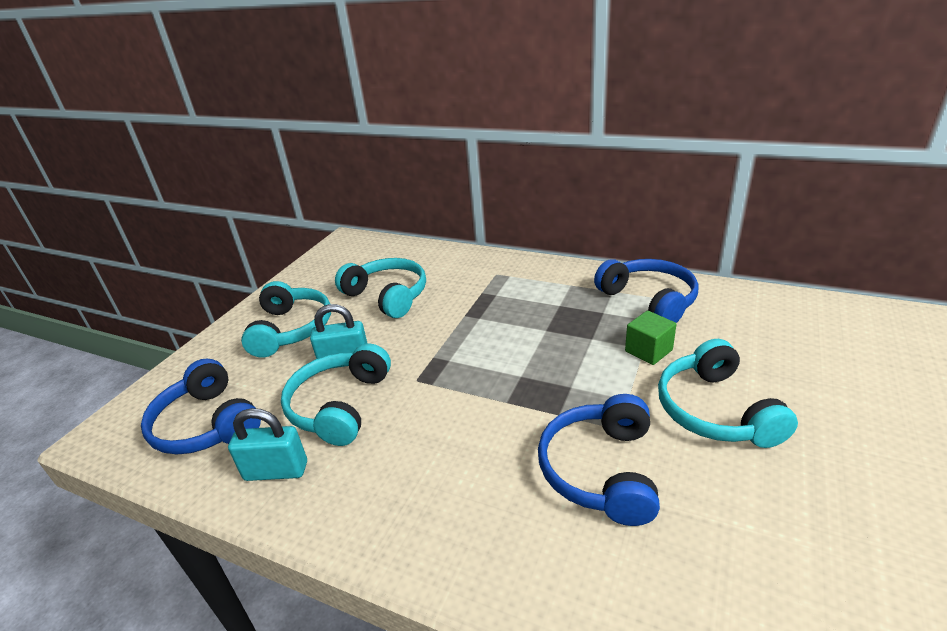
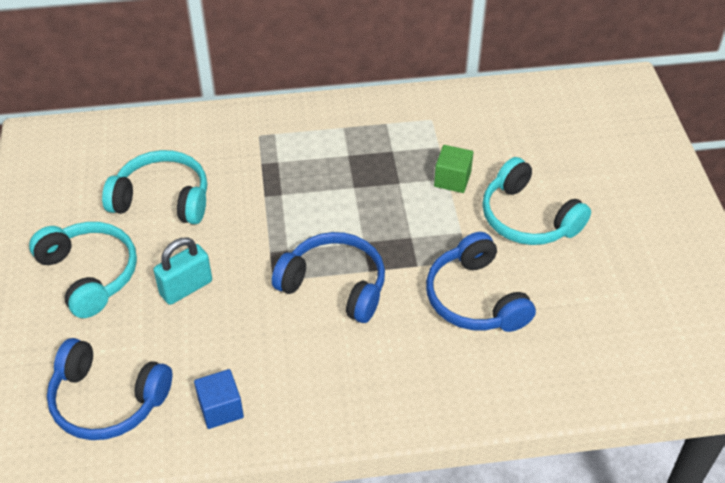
camera: 35 degrees left, 15 degrees up
turquoise padlock [228,408,307,481] -> blue cube [194,369,244,429]
turquoise headphones [281,343,391,446] -> none
blue headphones [594,259,699,323] -> blue headphones moved to [272,232,385,323]

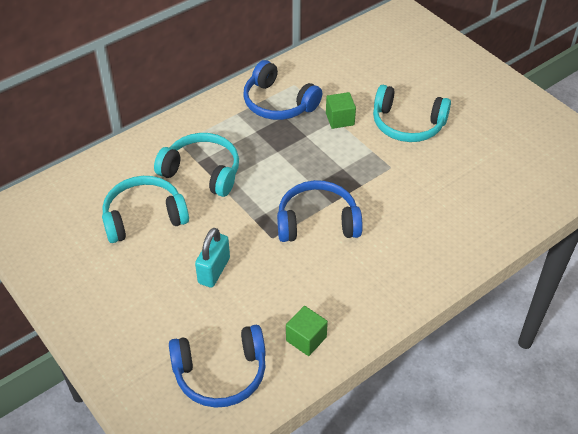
camera: 30 degrees left, 0 degrees up
turquoise headphones [29,222,137,318] -> turquoise headphones moved to [154,133,239,197]
blue cube [194,369,244,429] -> green cube [286,306,328,356]
blue headphones [426,232,536,332] -> blue headphones moved to [243,60,322,120]

